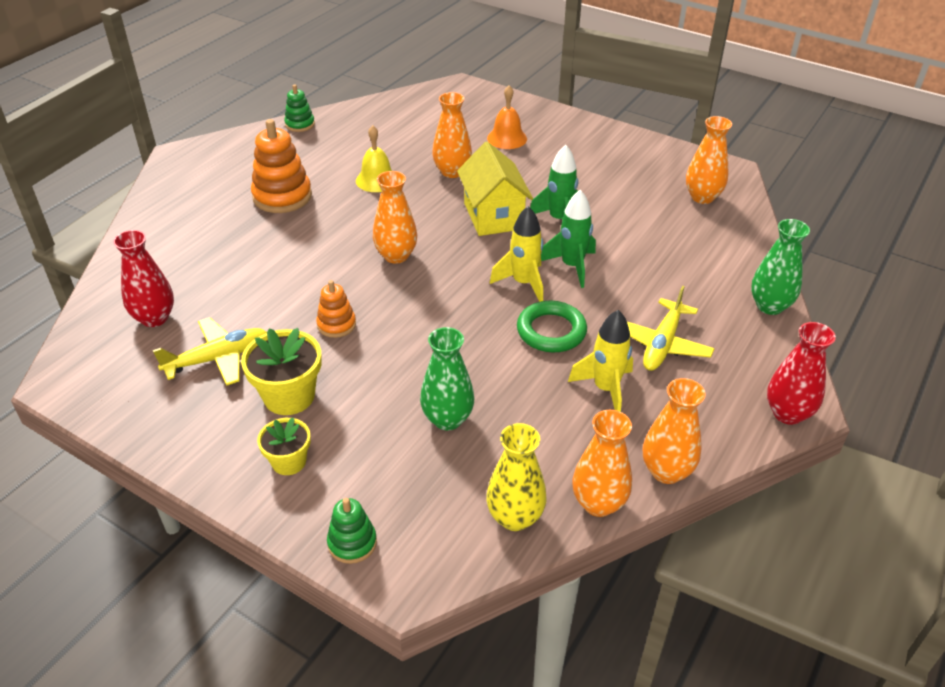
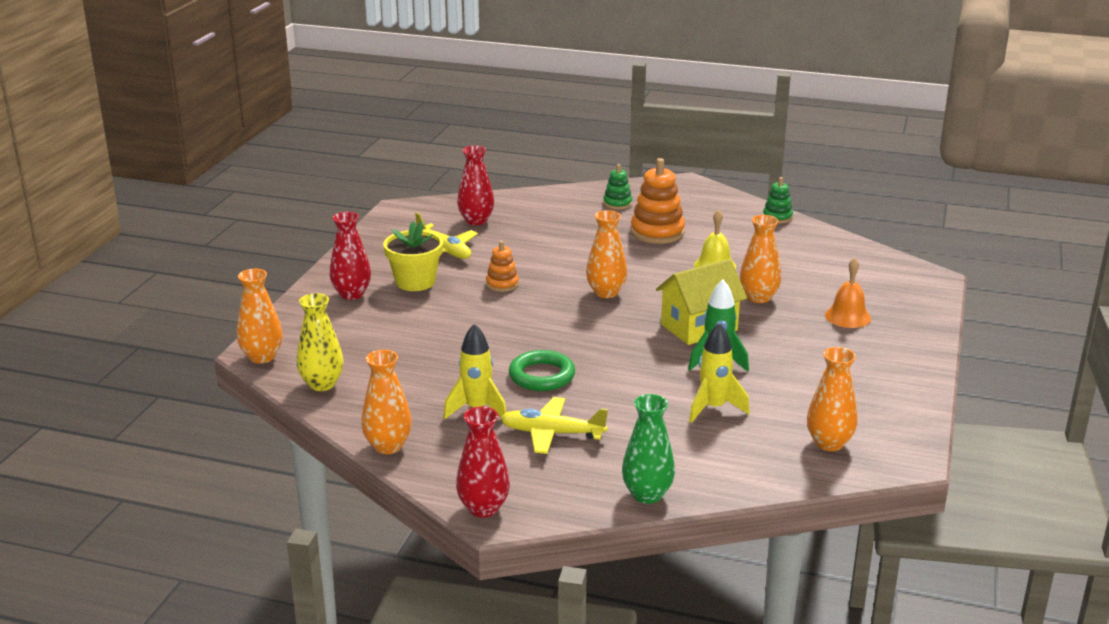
camera: 75 degrees right, 15 degrees down
yellow flower pot [257,418,311,475] -> red vase [329,212,371,300]
green stacking toy [327,498,377,564] -> green stacking toy moved to [603,164,632,210]
green vase [420,327,475,430] -> none
yellow rocket [490,206,543,302] -> yellow rocket moved to [689,323,750,423]
green rocket [541,190,596,288] -> none
orange vase [572,410,632,517] -> orange vase moved to [237,269,283,364]

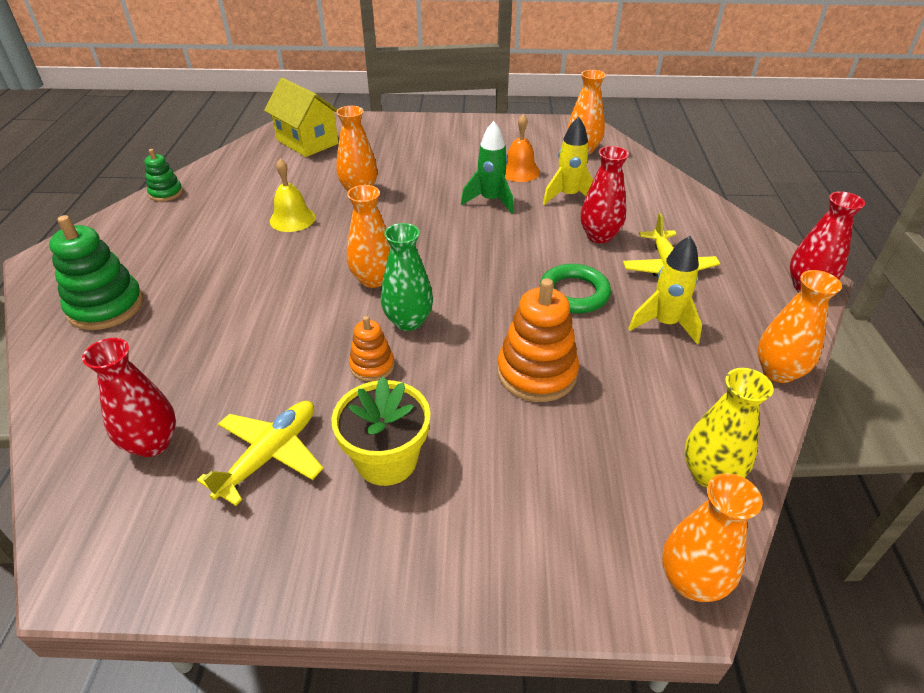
camera: 105 degrees left, 15 degrees up
red vase [329,212,371,300] -> red vase moved to [581,146,629,243]
green stacking toy [603,164,632,210] -> green stacking toy [49,215,144,330], size x1.78
green vase [622,394,675,504] -> green vase moved to [381,223,433,331]
orange stacking toy [630,158,685,244] -> orange stacking toy moved to [497,278,579,402]
yellow house [656,259,747,345] -> yellow house moved to [264,77,338,157]
orange bell [825,258,871,328] -> orange bell moved to [505,114,540,182]

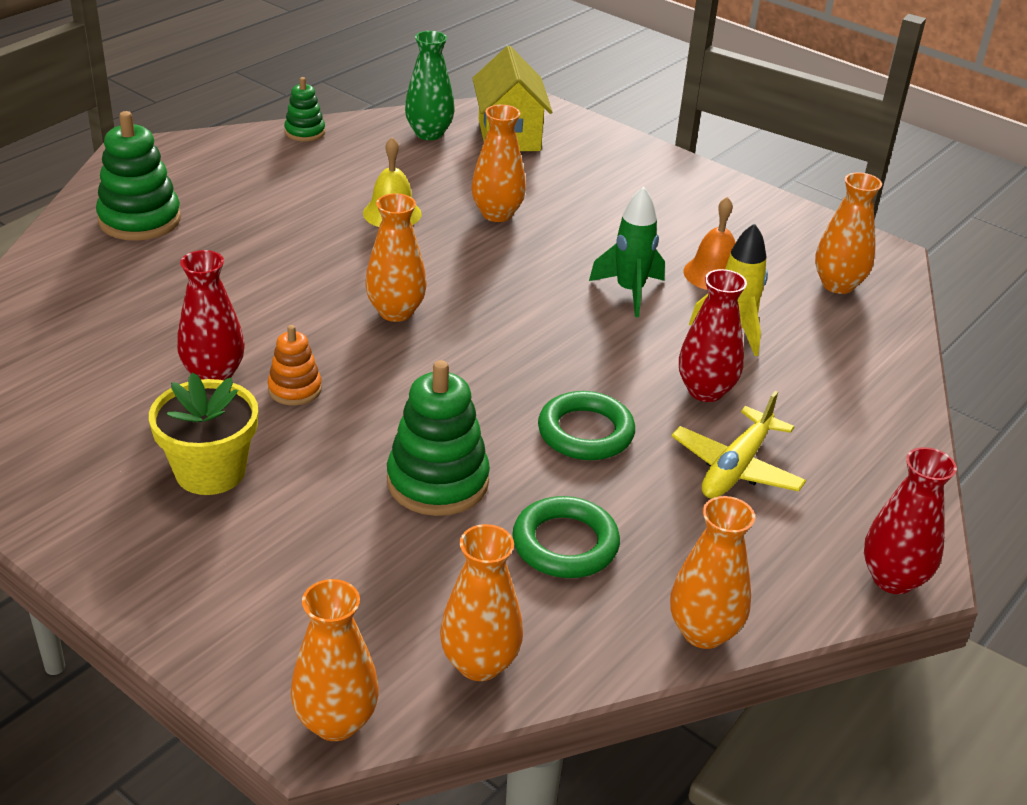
camera: 35 degrees right, 5 degrees down
red vase [82,338,176,457] -> red vase moved to [177,250,245,380]
yellow plane [197,401,324,506] -> none
green vase [381,223,433,331] -> green vase moved to [405,31,455,140]
orange stacking toy [497,278,579,402] -> green stacking toy [387,360,490,516]
yellow rocket [628,236,702,344] -> none
yellow vase [684,368,773,488] -> orange vase [440,524,523,681]
none -> green ring [512,496,620,578]

